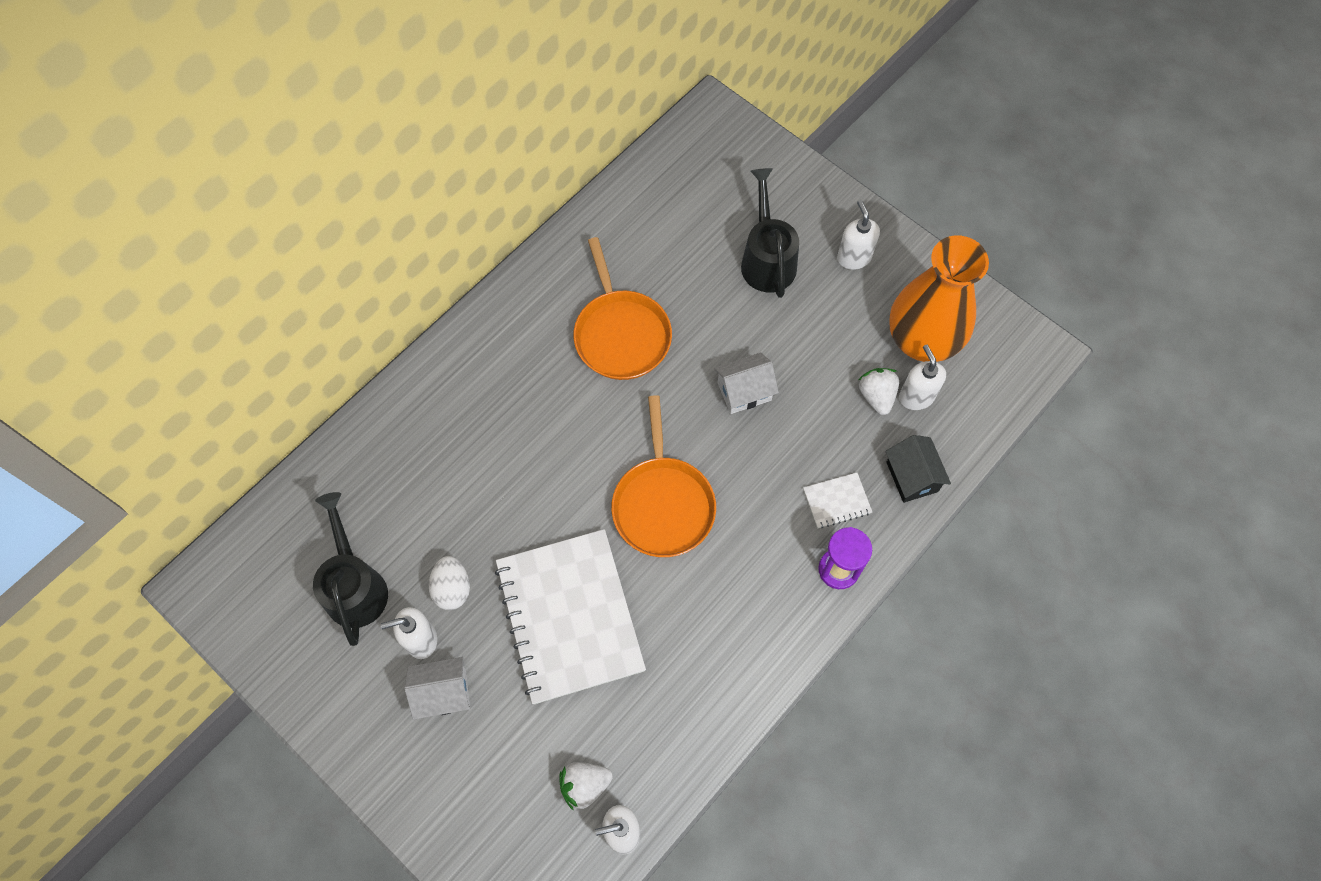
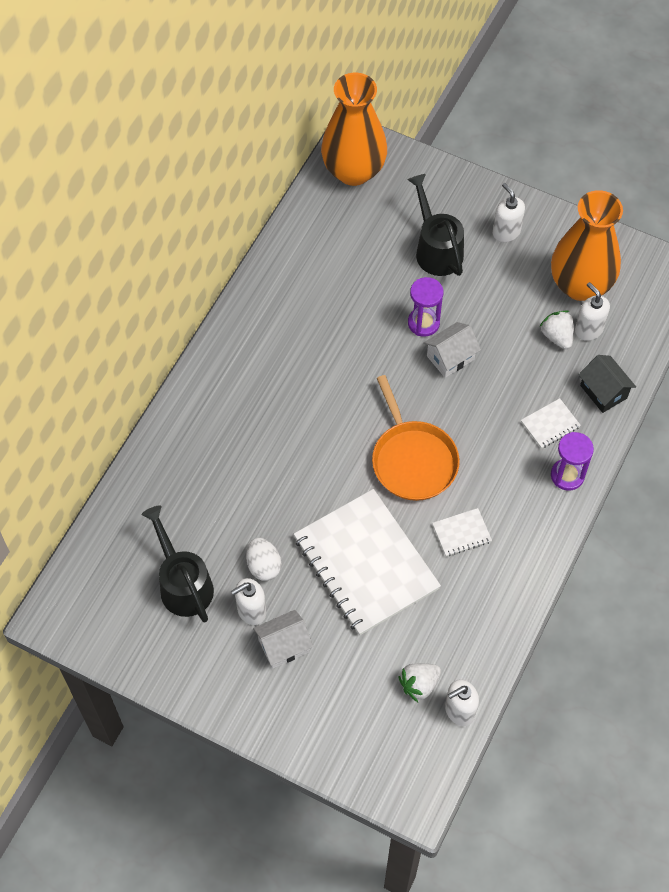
camera: 15 degrees left, 5 degrees down
orange pan [574,237,672,380] -> none
none -> orange vase [321,73,387,186]
none -> purple hourglass [408,277,444,337]
none -> white notebook [432,508,492,556]

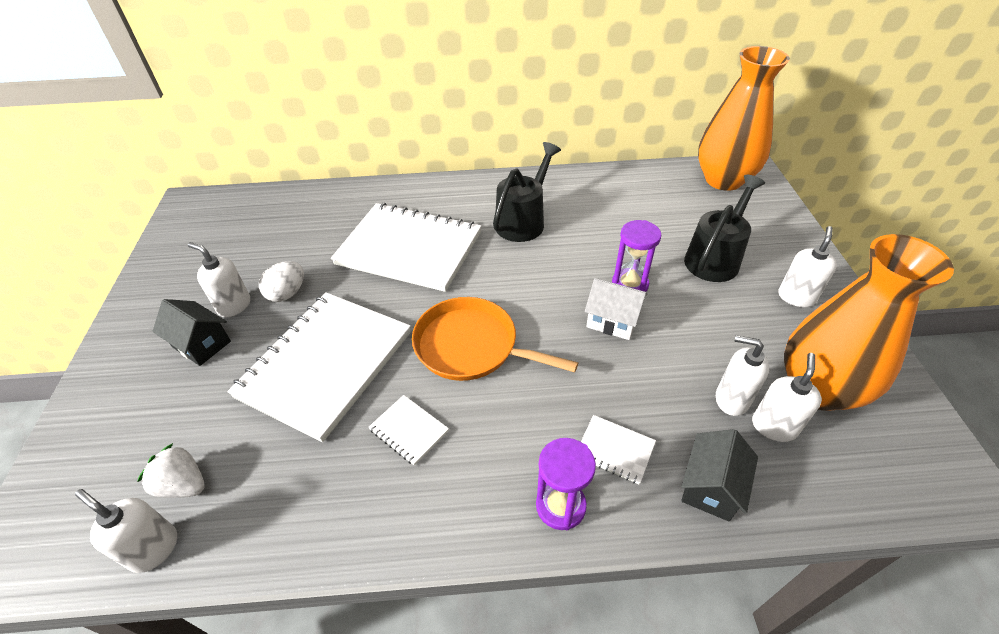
camera: 60 degrees right, 15 degrees down
black watering can [142,505,214,622] -> black watering can moved to [493,142,561,242]
white house [253,610,313,669] -> black house [153,299,231,366]
orange pan [372,375,460,501] -> orange pan turned 75 degrees clockwise [412,297,578,381]
white strawberry [540,310,574,349] -> white soap dispenser [716,335,769,416]
none -> white notebook [331,203,482,292]

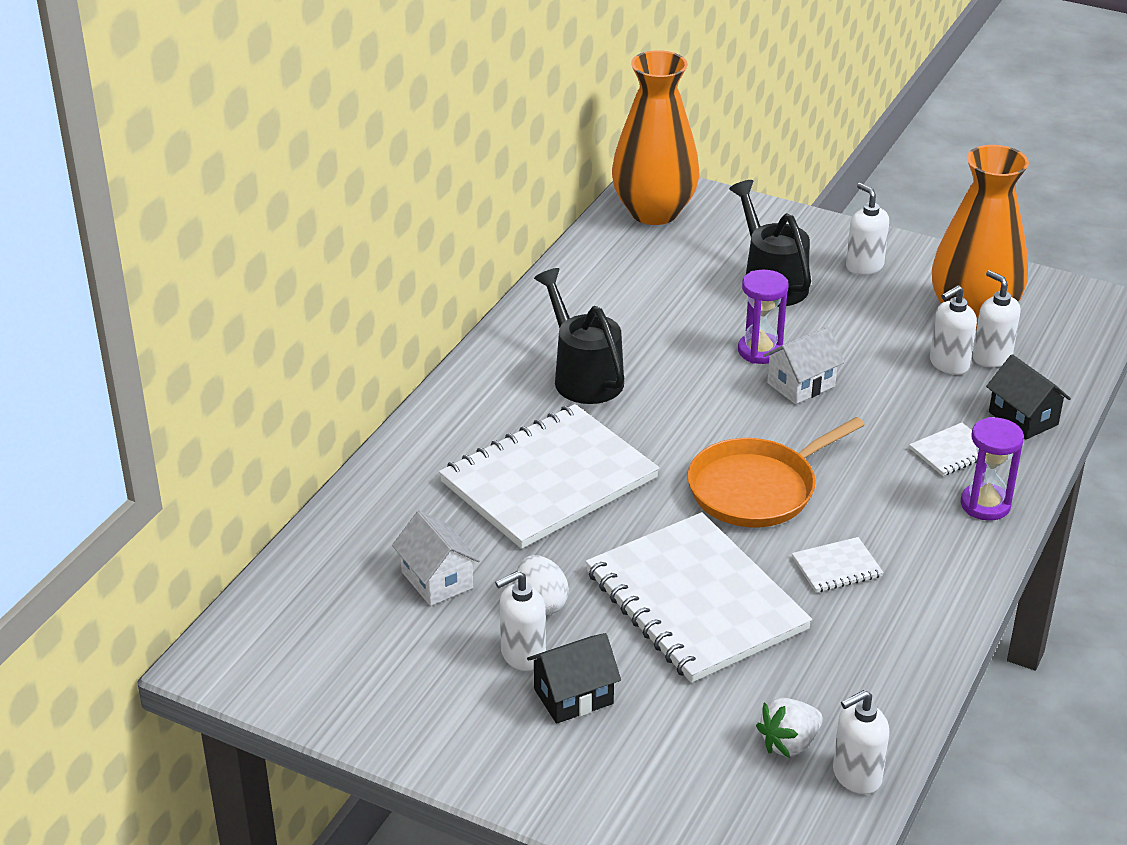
camera: 60 degrees left, 10 degrees down
none -> white house [392,510,480,606]

